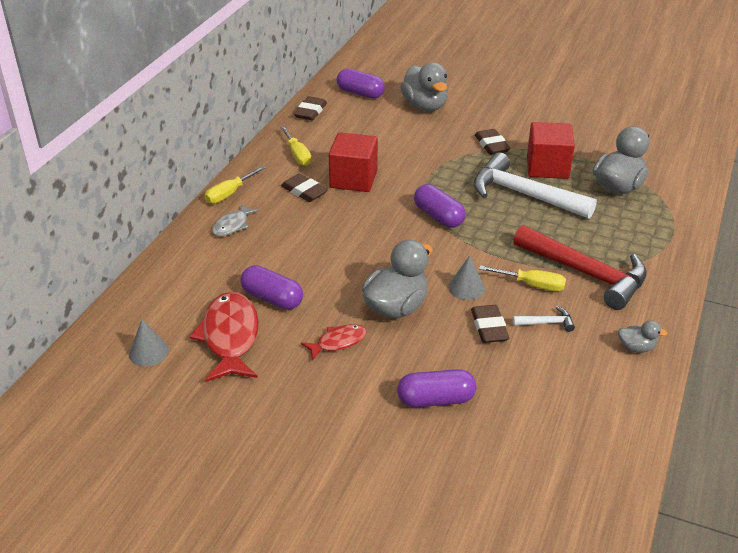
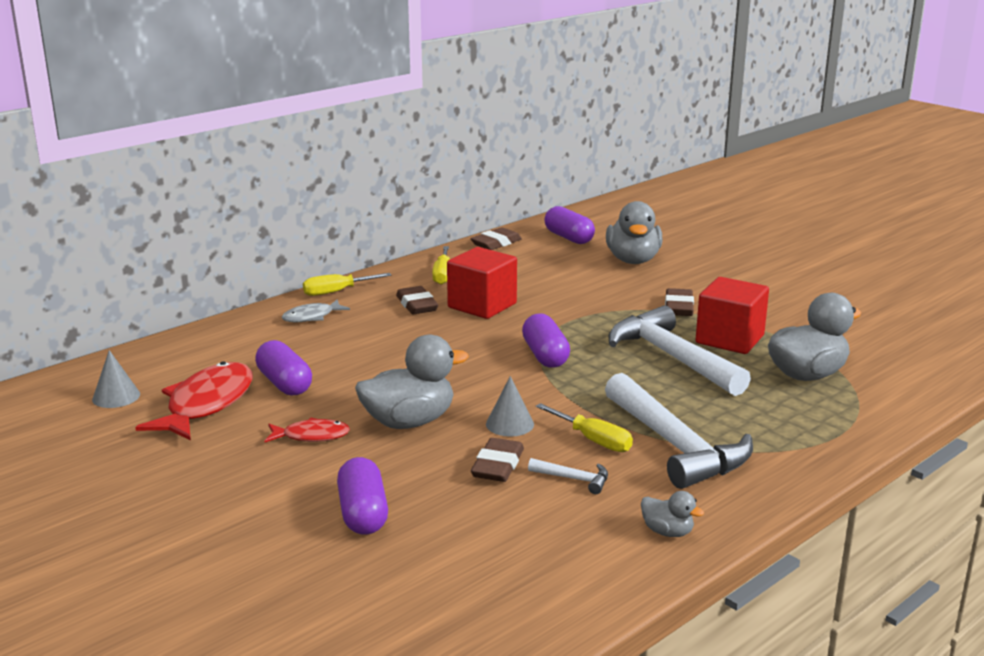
camera: 25 degrees right, 15 degrees down
purple capsule [397,369,476,407] -> purple capsule turned 60 degrees clockwise [337,457,388,535]
red hammer [513,225,647,310] -> white hammer [605,373,753,489]

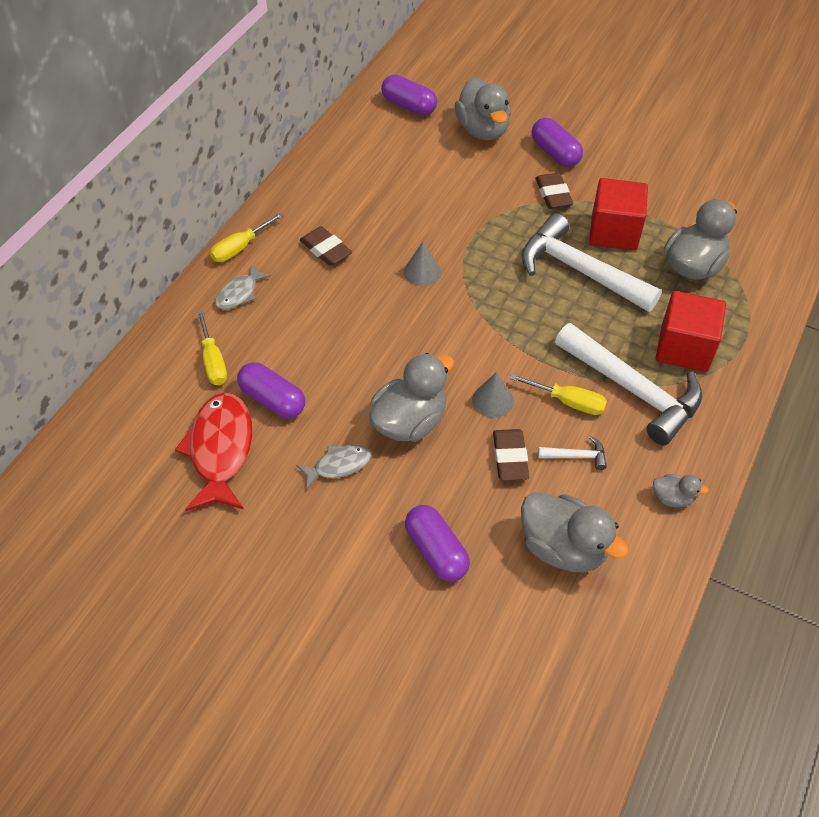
camera: 20 degrees left, 30 degrees up
grey cone [92,350,140,408] -> grey cone moved to [404,242,441,286]
red fish [265,418,350,442] -> grey fish [296,445,371,489]
yellow screwdriver [432,246,450,285] -> yellow screwdriver moved to [197,310,227,385]
red cube [447,247,517,319] -> red cube moved to [656,291,726,372]
brown eraser [470,227,522,250] -> none
purple capsule [522,313,570,368] -> purple capsule moved to [532,118,583,167]
none -> grey duck [521,492,629,572]

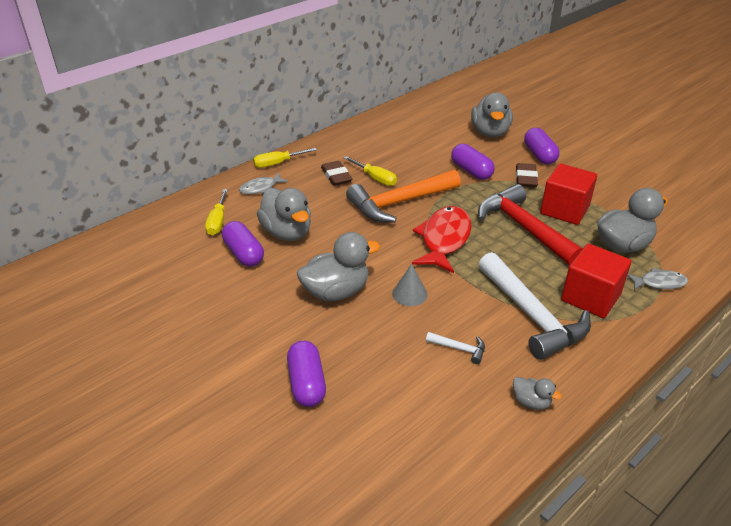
camera: 20 degrees right, 15 degrees down
red fish [175,393,252,511] -> red fish moved to [412,206,472,273]
grey fish [296,445,371,489] -> grey fish moved to [627,268,688,290]
purple capsule [381,75,437,116] -> purple capsule moved to [451,144,495,180]
grey cone [404,242,441,286] -> orange hammer [346,170,461,223]
brown eraser [493,429,529,481] -> none
yellow screwdriver [509,374,607,415] -> yellow screwdriver moved to [344,156,397,186]
grey duck [521,492,629,572] -> grey duck moved to [257,188,311,241]
white hammer [522,213,662,312] -> red hammer [478,184,583,265]

